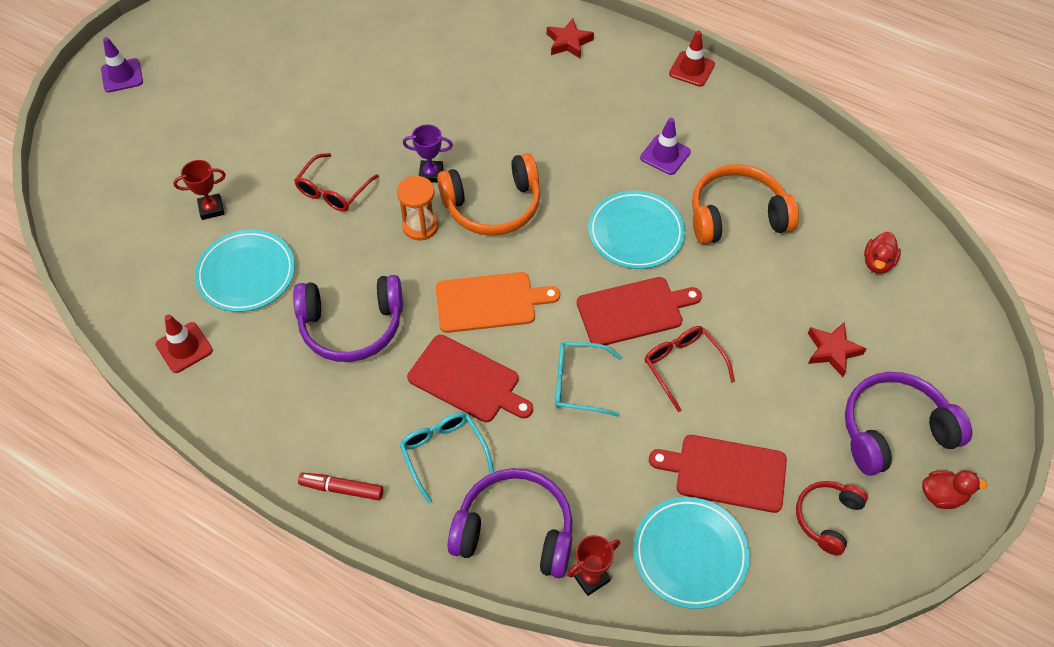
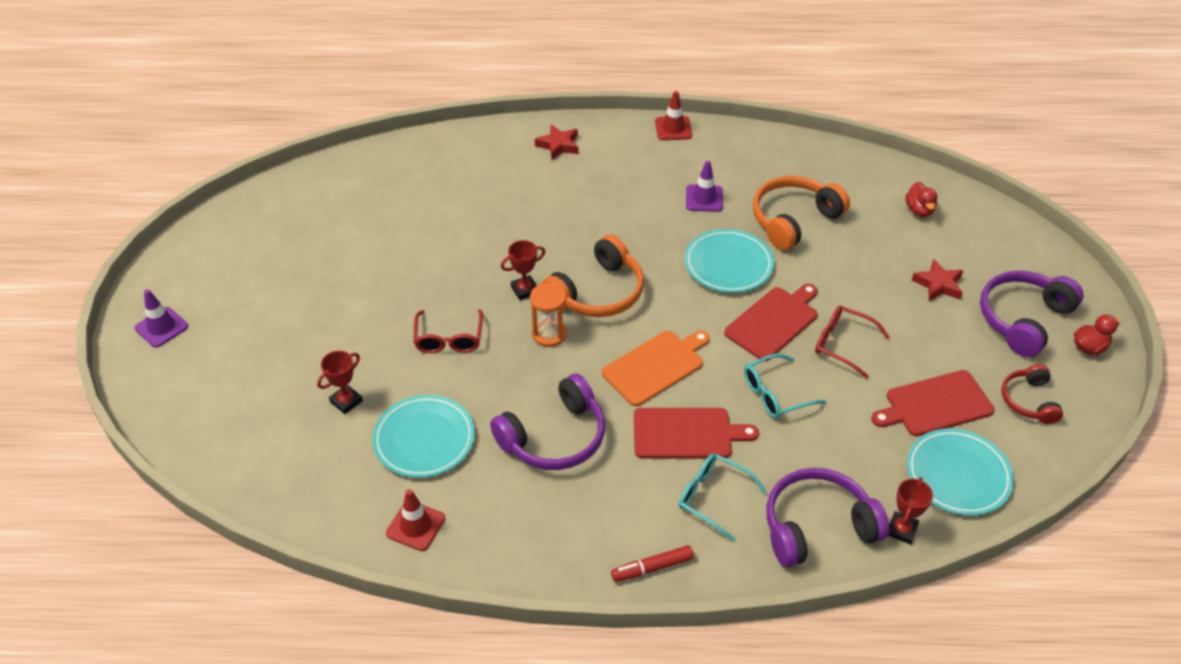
camera: 30 degrees left, 10 degrees down
purple trophy [403,124,453,183] -> red trophy [501,240,545,300]

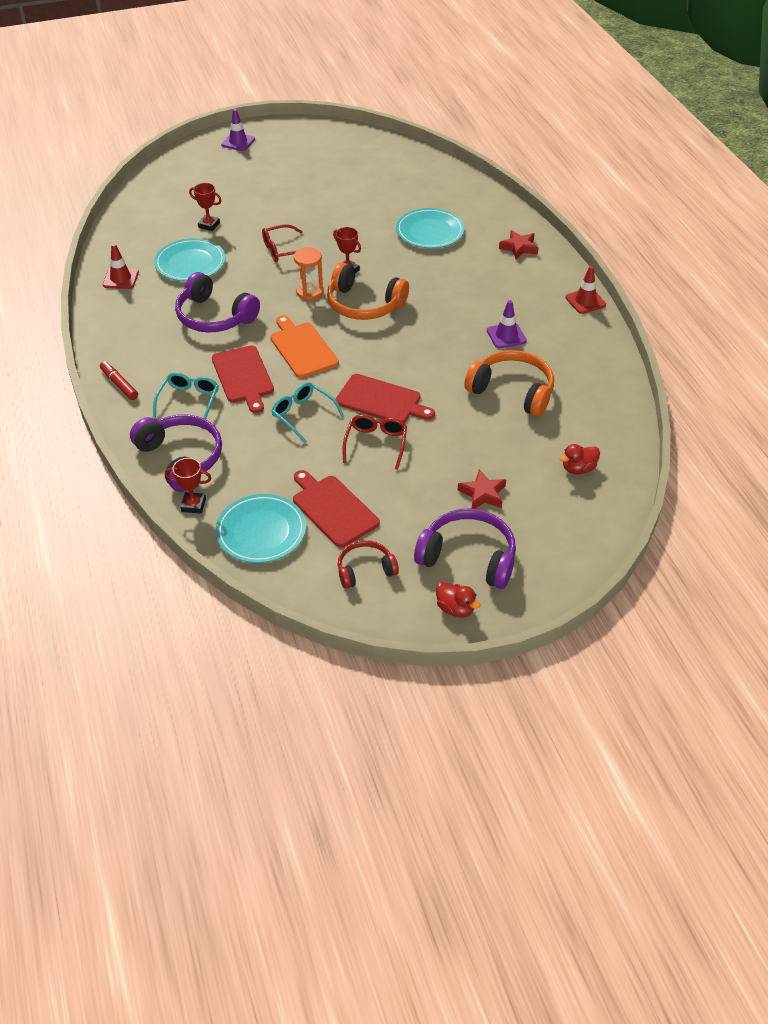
camera: 70 degrees right, 0 degrees up
orange cutting board [602,330,710,406] -> orange cutting board turned 150 degrees counterclockwise [270,315,339,378]
turquoise plate [684,229,774,293] -> turquoise plate moved to [396,208,465,248]

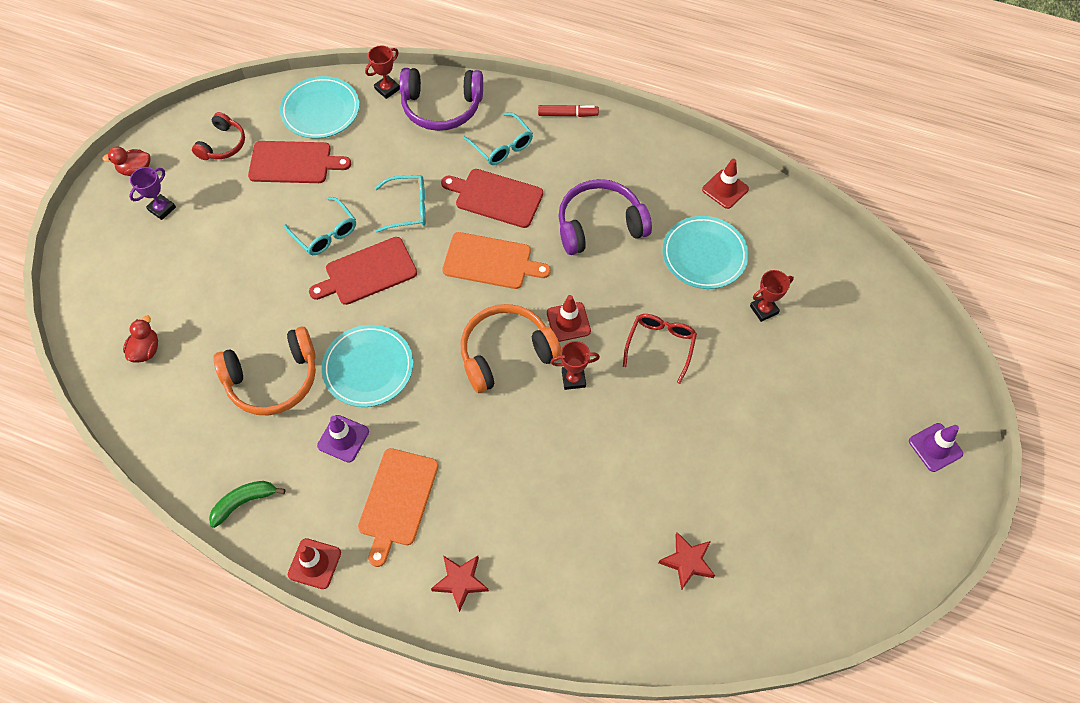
camera: 130 degrees right, 15 degrees up
orange hourglass [294,248,323,300] -> red traffic cone [547,295,591,342]
red glasses [342,415,407,470] -> turquoise glasses [284,197,356,255]
turquoise plate [396,208,465,248] -> turquoise plate moved to [322,325,413,407]
purple headphones [414,509,516,589] -> purple trophy [129,167,176,220]
red star [458,469,506,509] -> red star moved to [659,532,715,590]
none -> green banana [209,481,285,528]
none -> orange cutting board [358,448,438,567]

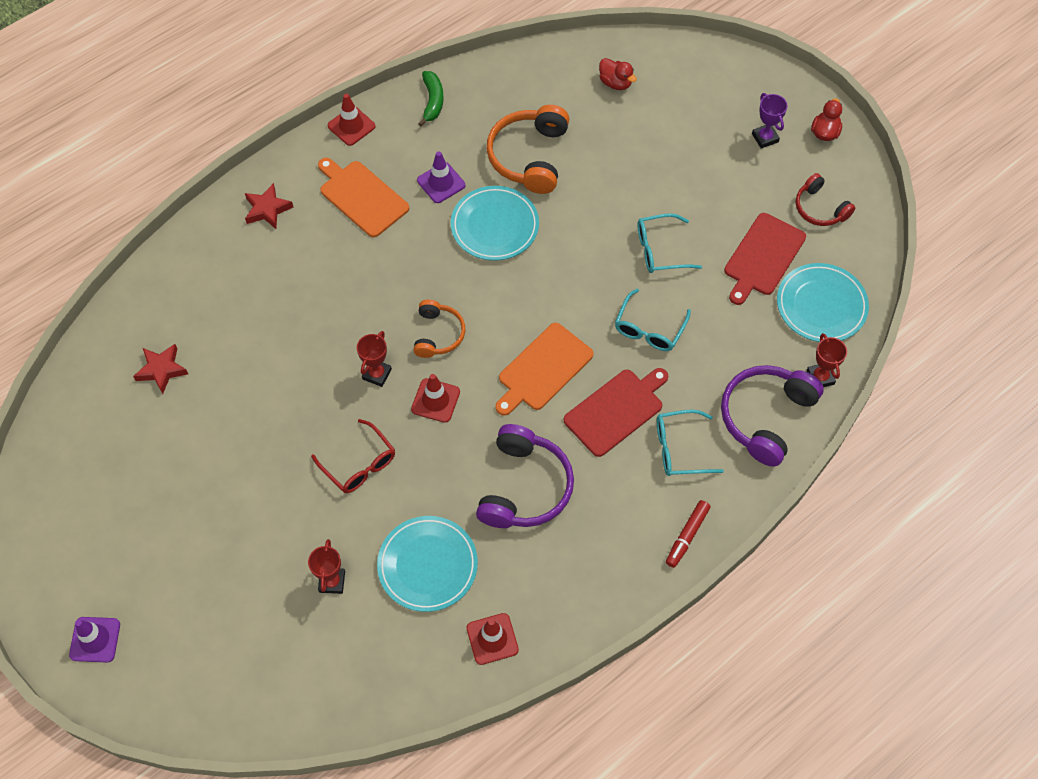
camera: 120 degrees right, 0 degrees up
red cutting board [309,237,417,305] -> none
orange headphones [461,304,561,393] -> orange headphones [413,300,465,358], size x0.60

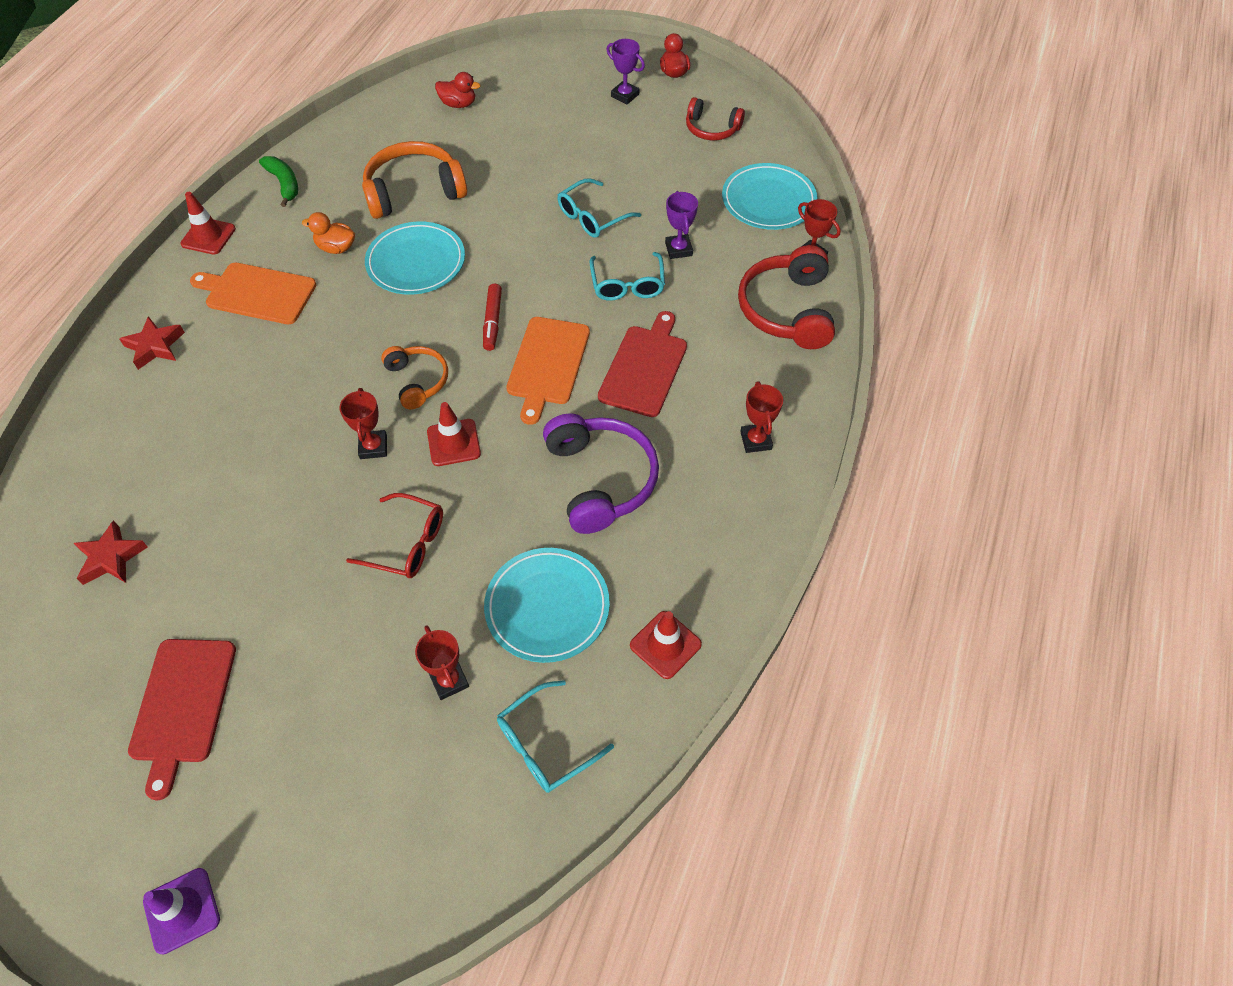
camera: 30 degrees left, 5 degrees down
purple traffic cone [417,151,465,203] -> orange duck [302,212,355,254]
orange headphones [486,105,569,194] -> orange headphones turned 90 degrees clockwise [362,141,467,219]
turquoise glasses [657,409,724,476] -> turquoise glasses moved to [497,680,614,793]
red marker [666,500,710,568] -> red marker moved to [483,284,502,351]
purple headphones [721,365,824,467] -> red headphones [738,245,835,349]
red cutting board [724,213,806,305] -> red cutting board moved to [128,639,236,801]
none -> purple trophy [665,191,698,259]
none -> red trophy [740,381,783,453]

